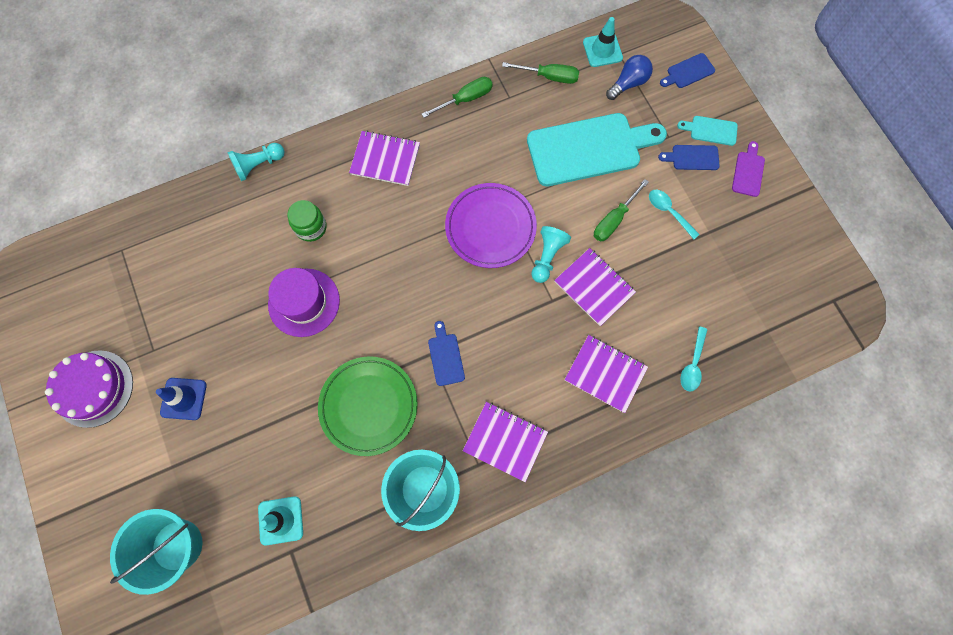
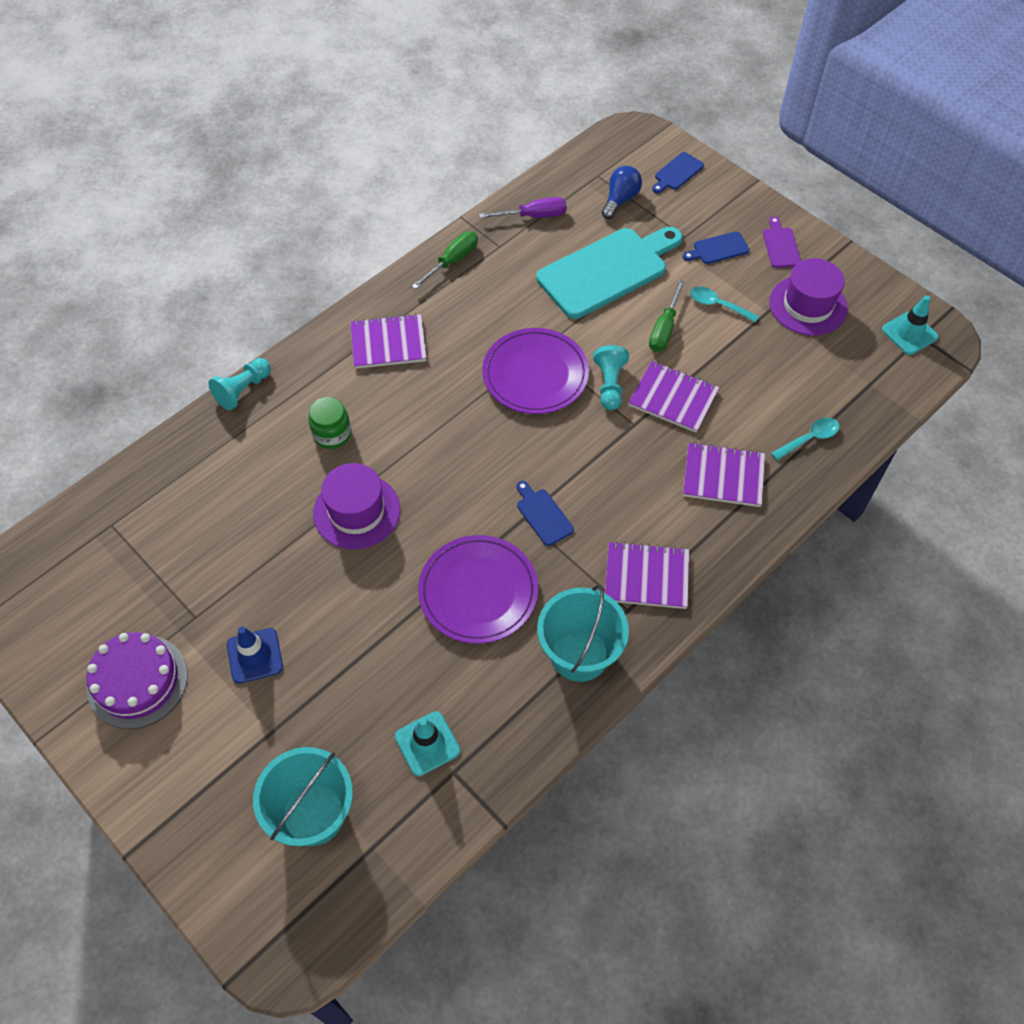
camera: 20 degrees left, 15 degrees down
green plate [318,356,418,456] -> purple plate [418,535,538,644]
green screwdriver [502,62,579,84] -> purple screwdriver [479,197,567,218]
turquoise traffic cone [583,17,623,67] -> turquoise traffic cone moved to [882,295,939,355]
turquoise cutting board [677,116,738,146] -> none
turquoise spoon [680,327,708,392] -> turquoise spoon turned 120 degrees counterclockwise [771,417,840,461]
none -> purple hat [769,258,848,336]

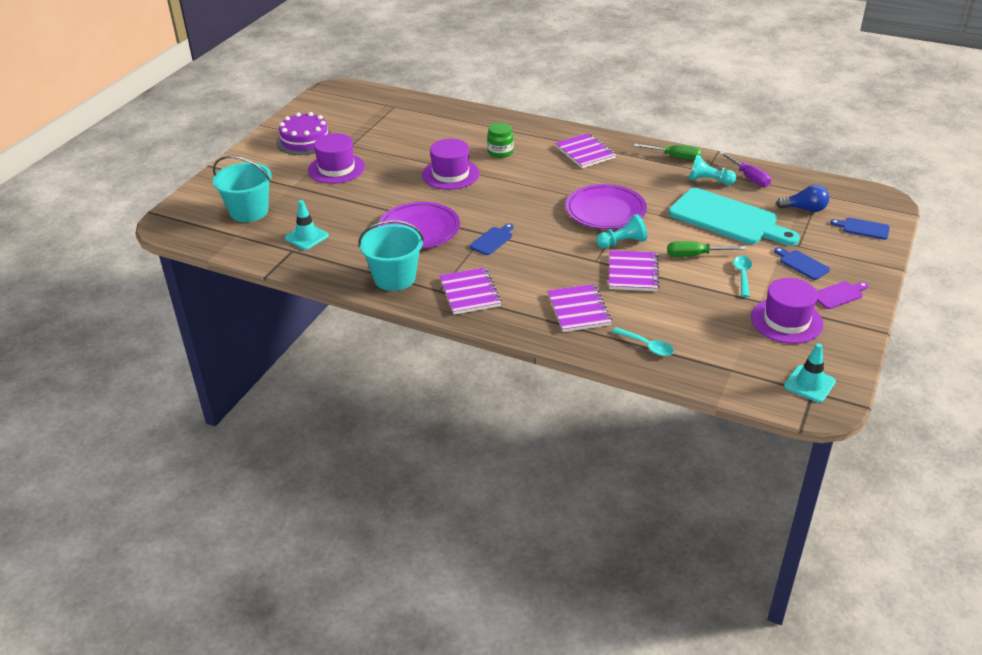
camera: 70 degrees right, 20 degrees down
turquoise pawn [208,358,271,410] -> turquoise pawn moved to [689,155,737,185]
blue traffic cone [227,627,283,684] -> purple hat [308,133,365,184]

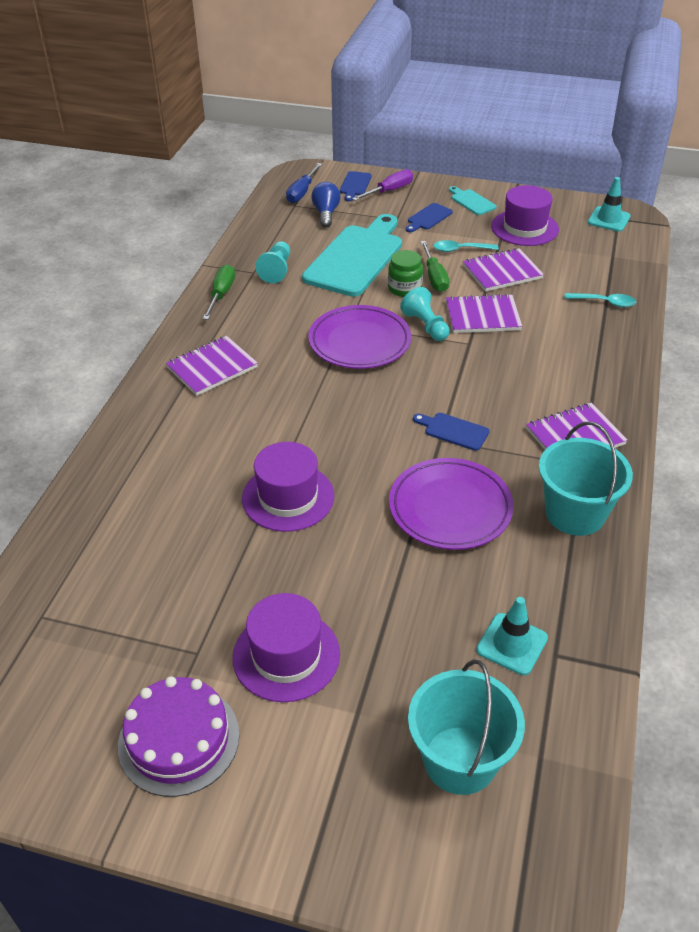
camera: 100 degrees left, 5 degrees up
green jar [487,123,514,158] -> green jar moved to [388,250,423,297]
purple notebook [548,284,612,332] -> purple notebook moved to [463,248,544,292]
turquoise spoon [612,327,674,356] -> turquoise spoon turned 75 degrees clockwise [564,293,636,307]
purple screwdriver [720,152,771,187] -> purple screwdriver moved to [352,169,413,201]
purple cutting board [817,281,868,309] -> turquoise cutting board [449,186,496,215]
none -> blue screwdriver [286,163,322,203]

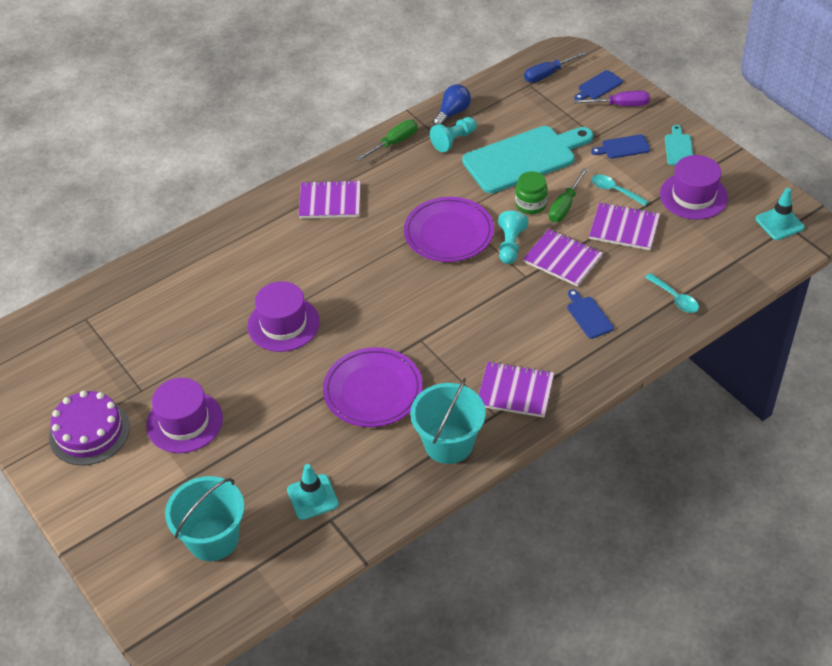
camera: 40 degrees right, 5 degrees up
blue light bulb [311,182,341,227] -> blue light bulb moved to [433,84,471,126]
blue cutting board [413,413,490,451] -> blue cutting board moved to [567,289,614,339]

